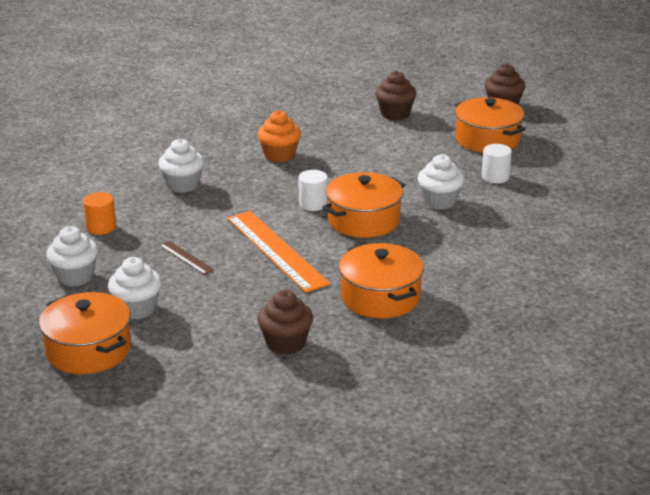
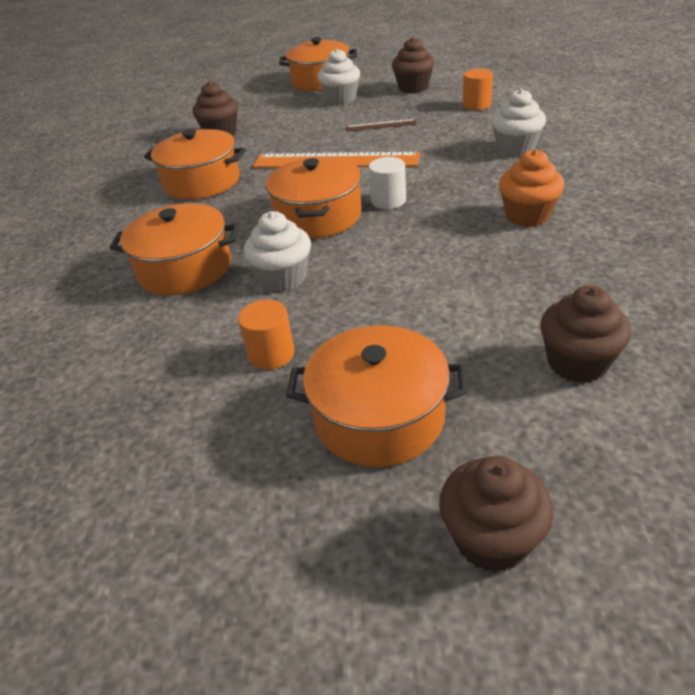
camera: 135 degrees right, 10 degrees up
white cupcake [46,226,98,286] -> brown cupcake [392,37,434,94]
white cylinder [482,144,512,183] -> orange cylinder [238,300,295,370]
none -> orange pot [110,203,239,295]

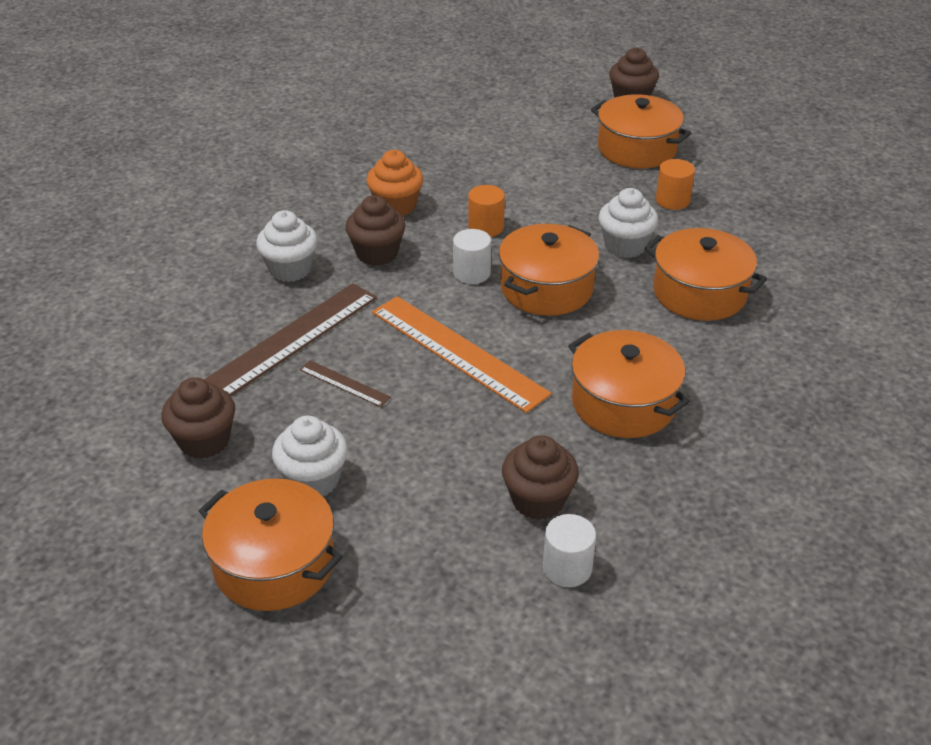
camera: 150 degrees left, 0 degrees up
orange cylinder [463,69,493,110] -> orange cylinder moved to [468,185,505,237]
brown cupcake [540,285,631,383] -> brown cupcake moved to [345,195,406,266]
none -> brown ruler [204,283,377,396]
none -> white cylinder [543,514,596,587]

